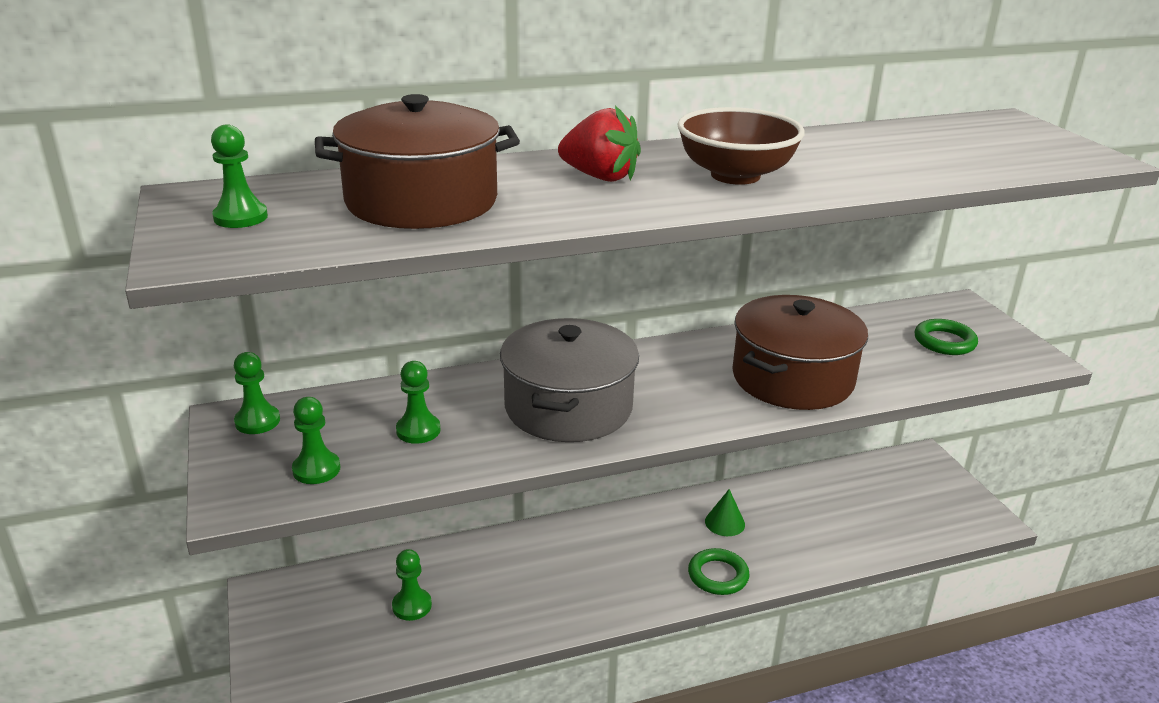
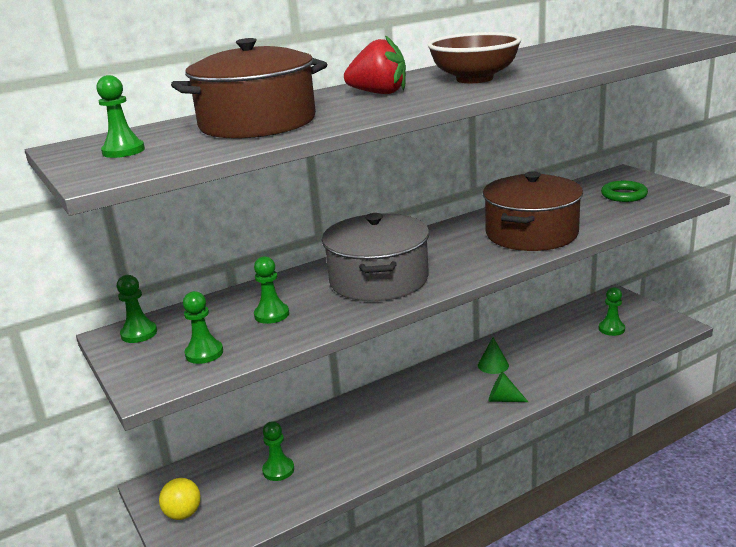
camera: 10 degrees left, 5 degrees down
green ring [688,548,749,595] -> green cone [488,371,528,402]
none -> yellow ball [159,478,201,520]
none -> green pawn [599,287,625,336]

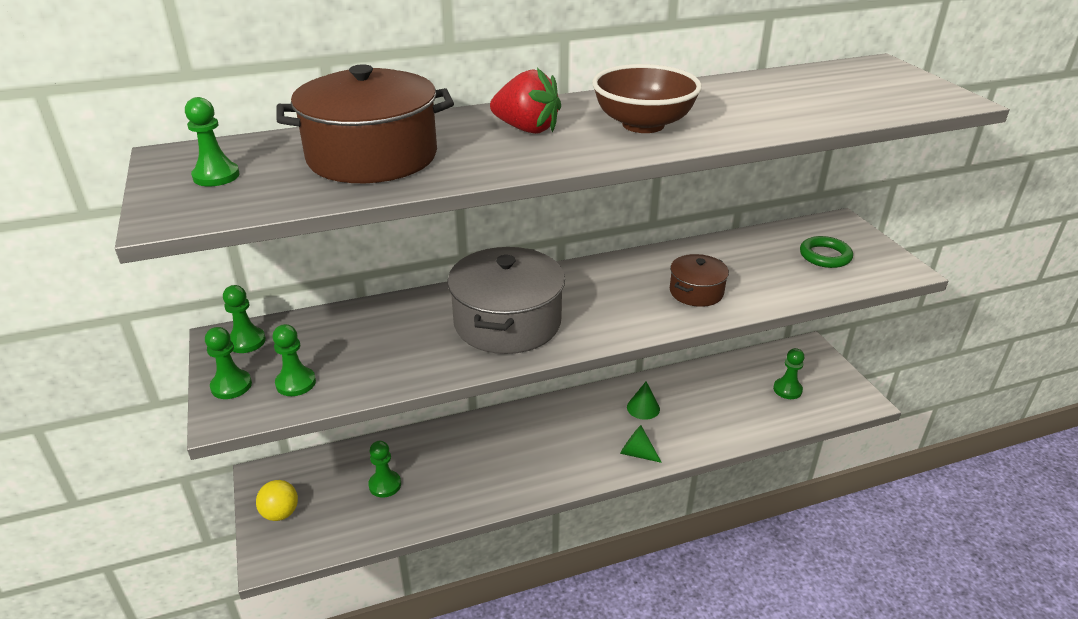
camera: 10 degrees right, 10 degrees up
green pawn [254,256,289,324] -> green pawn moved to [205,327,252,399]
brown pot [483,171,583,251] -> brown pot [670,254,729,307], size x0.53

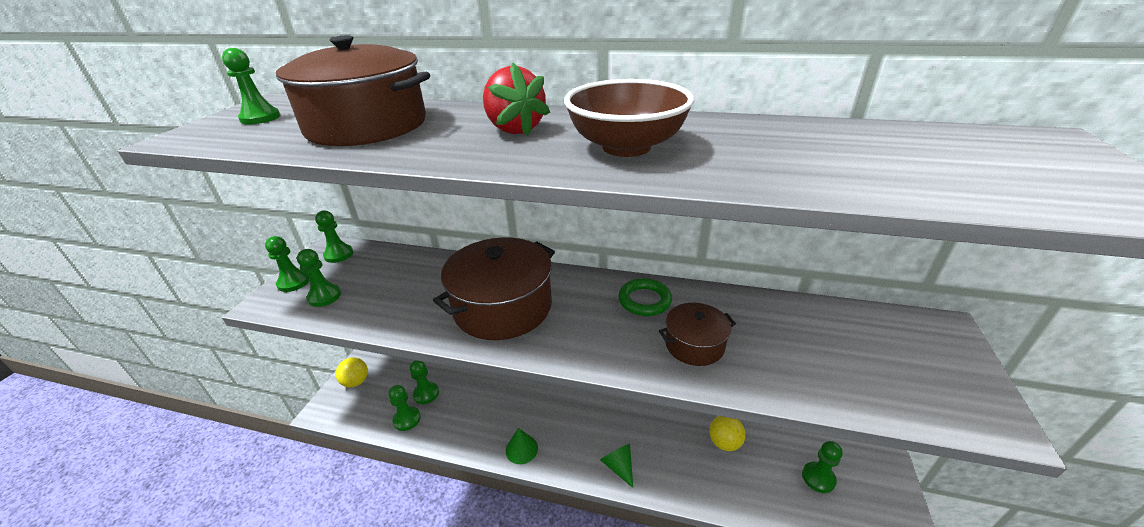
camera: 35 degrees right, 0 degrees up
grey pot [448,247,565,354] -> brown pot [433,237,555,340]
green cone [627,381,660,420] -> green cone moved to [506,428,538,464]
green ring [800,236,853,268] -> green ring moved to [618,278,672,316]
none -> green pawn [388,385,421,431]
none -> yellow ball [709,416,746,451]

